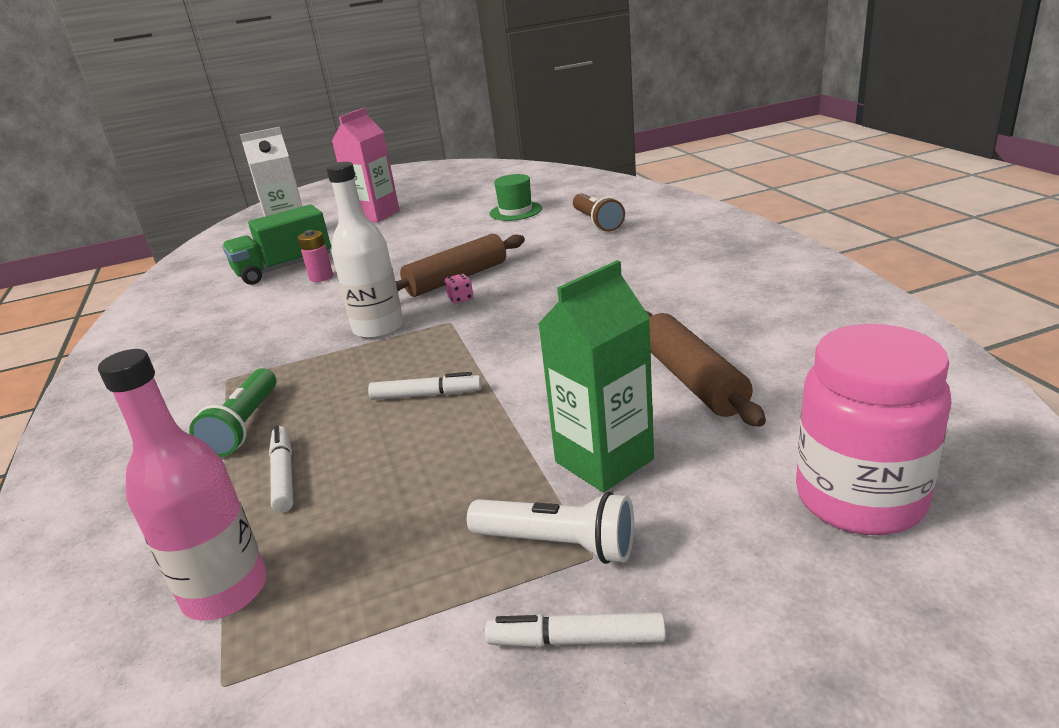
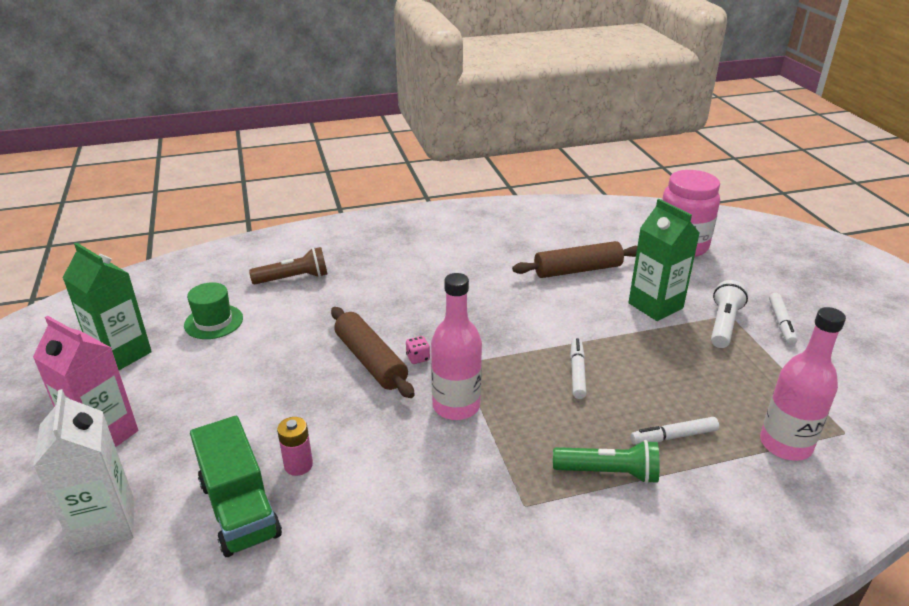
camera: 90 degrees left, 5 degrees up
white bottle [326,162,403,339] -> pink bottle [431,273,482,420]
none -> green carton [62,243,152,370]

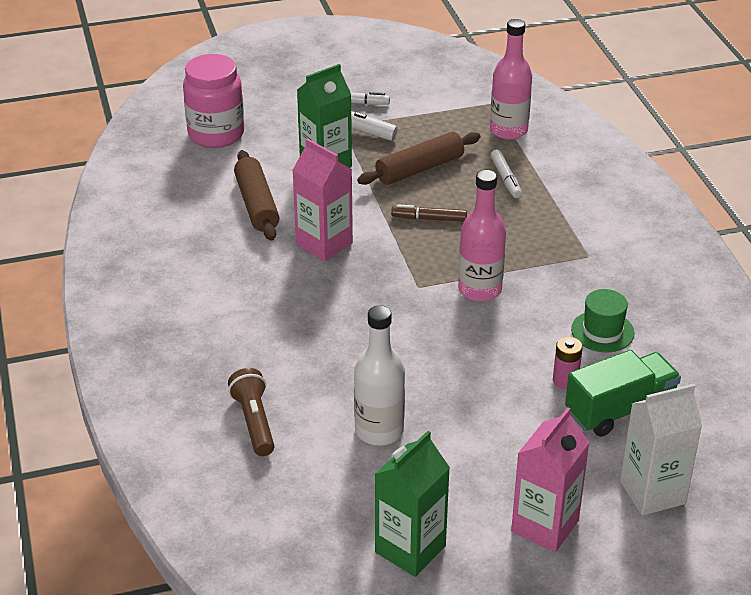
camera: 90 degrees left, 5 degrees up
green hat [184,282,243,339] -> green hat moved to [571,289,635,352]
brown rolling pin [331,307,415,398] -> brown rolling pin moved to [357,132,481,185]
pink dice [406,336,430,364] -> none
green flashlight [553,440,659,484] -> none
white marker [570,338,587,399] -> brown marker [391,204,467,222]
none -> pink carton [292,138,353,261]
none -> white bottle [354,305,405,445]

